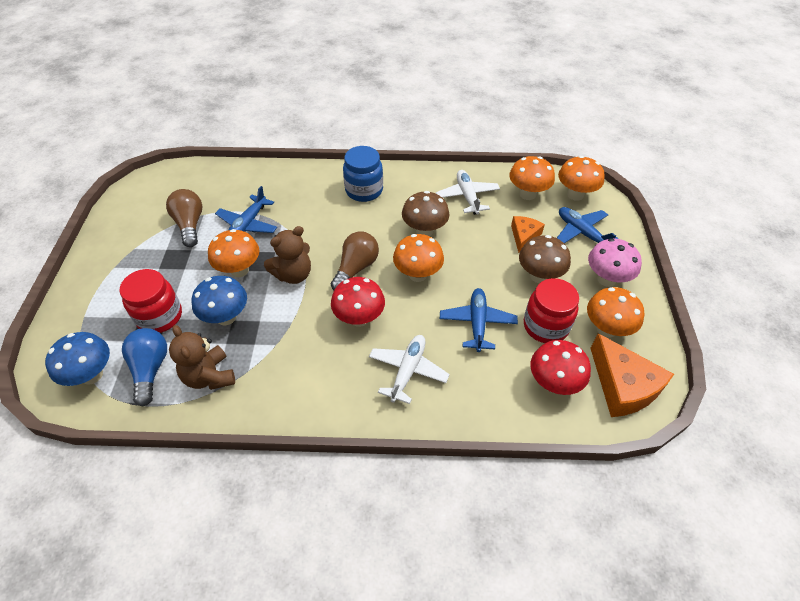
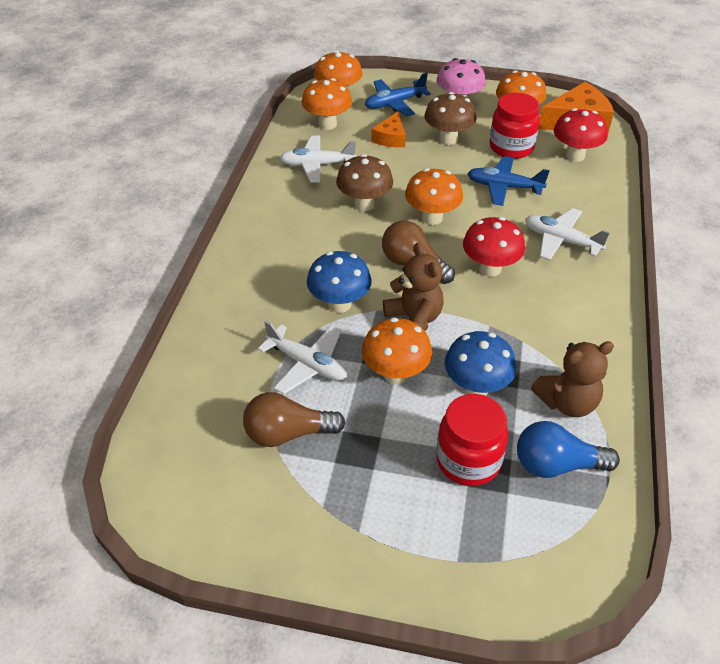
camera: 80 degrees left, 5 degrees down
blue mushroom [45,332,110,386] -> blue mushroom moved to [307,251,372,313]
blue plane [215,186,277,233] -> white plane [258,320,347,394]
blue jar [343,146,383,202] -> none
orange cheese [511,216,545,253] -> orange cheese turned 105 degrees counterclockwise [371,112,406,147]

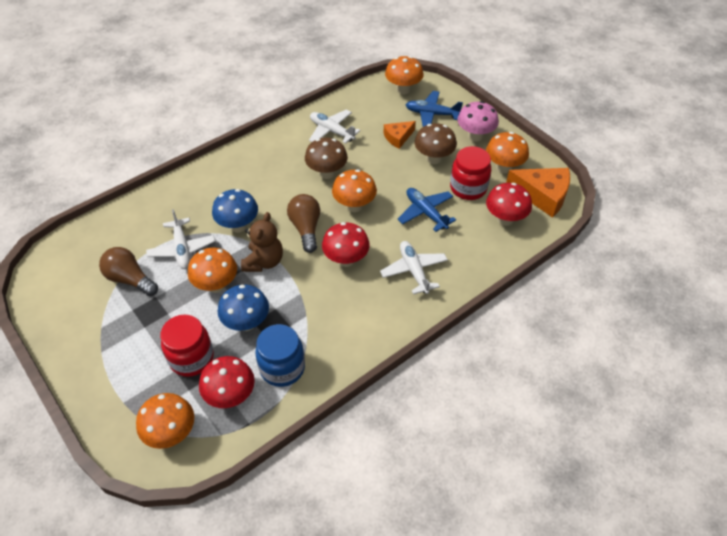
camera: 40 degrees right, 5 degrees up
orange mushroom [302,78,352,130] -> orange mushroom moved to [136,393,194,449]
blue light bulb [517,421,620,478] -> red mushroom [199,356,255,408]
brown teddy bear [531,341,614,417] -> blue jar [255,324,305,387]

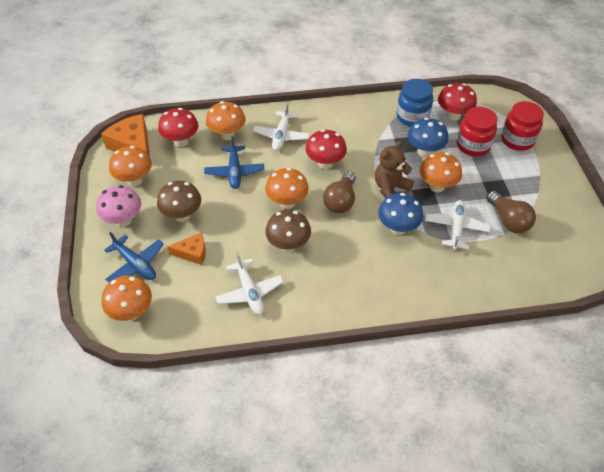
camera: 150 degrees left, 0 degrees up
orange mushroom [136,393,194,449] -> orange mushroom moved to [206,101,246,140]
red jar [450,146,491,200] -> red jar moved to [501,101,544,151]

